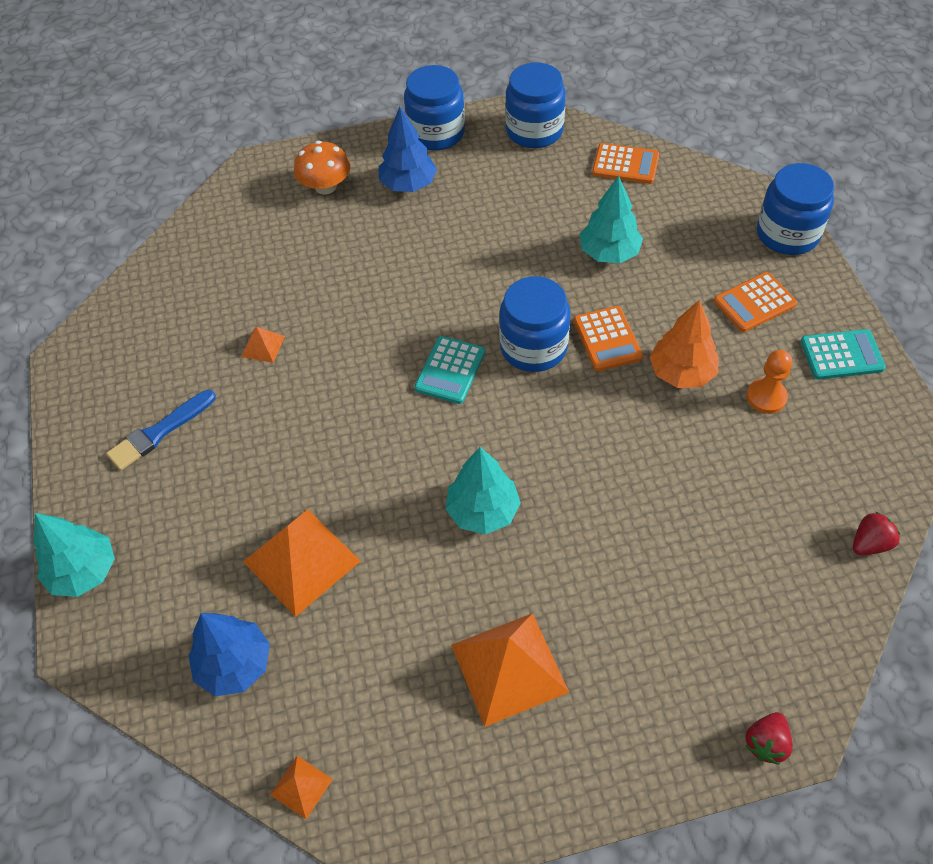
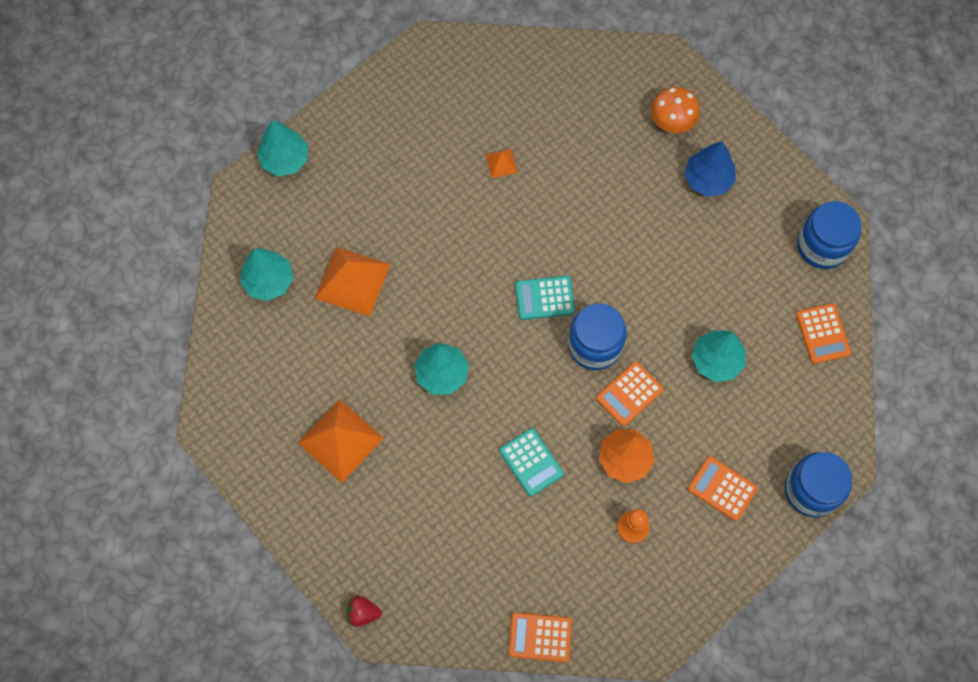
camera: 60 degrees right, 15 degrees up
blue brush [106,390,216,470] -> none
blue tree [189,613,270,696] -> turquoise tree [240,248,293,301]
orange pyramid [270,756,333,819] -> none
blue jar [404,65,465,151] -> none
turquoise calculator [800,329,886,379] -> turquoise calculator moved to [499,428,564,497]
red strawberry [853,512,901,555] -> orange calculator [508,612,572,662]

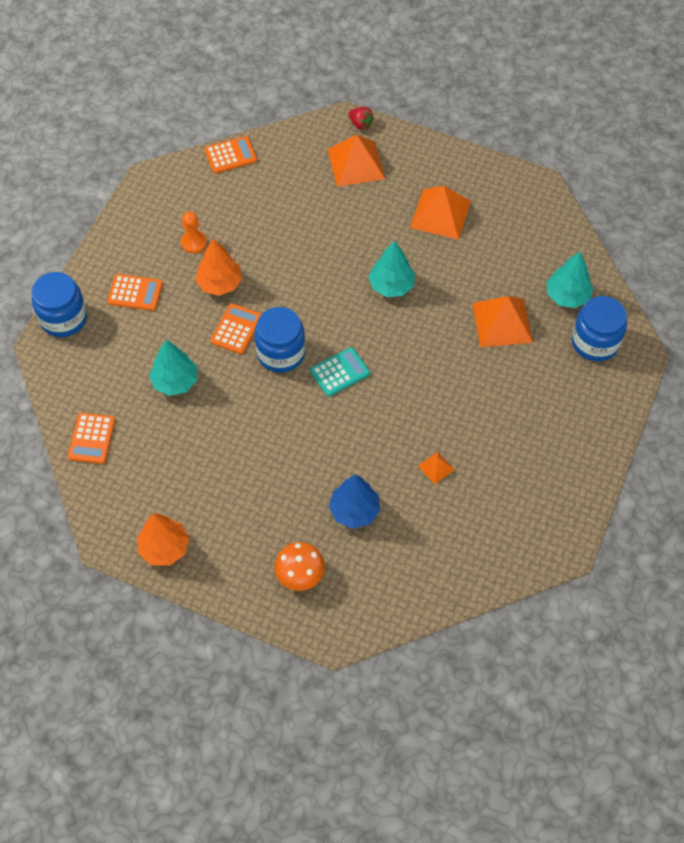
camera: 155 degrees right, 10 degrees down
turquoise tree [257,120,308,176] -> none
red strawberry [346,596,382,627] -> red strawberry turned 60 degrees clockwise [348,107,374,130]
turquoise calculator [499,428,564,497] -> none
blue tree [684,141,736,197] -> blue tree moved to [329,474,380,529]
orange calculator [796,303,851,364] -> orange calculator turned 135 degrees counterclockwise [68,413,115,464]
blue jar [797,201,861,269] -> blue jar moved to [572,296,627,362]
none -> orange tree [137,513,189,566]
none -> orange pyramid [328,134,385,187]

